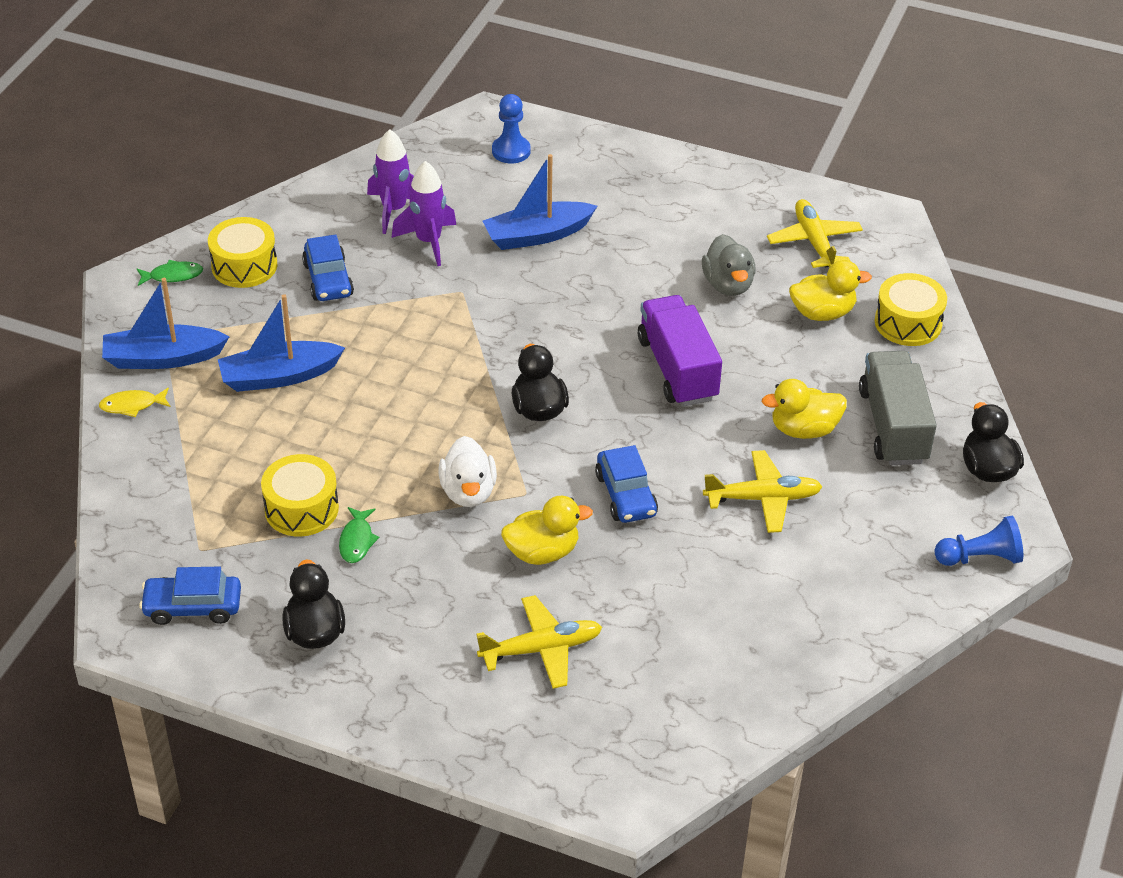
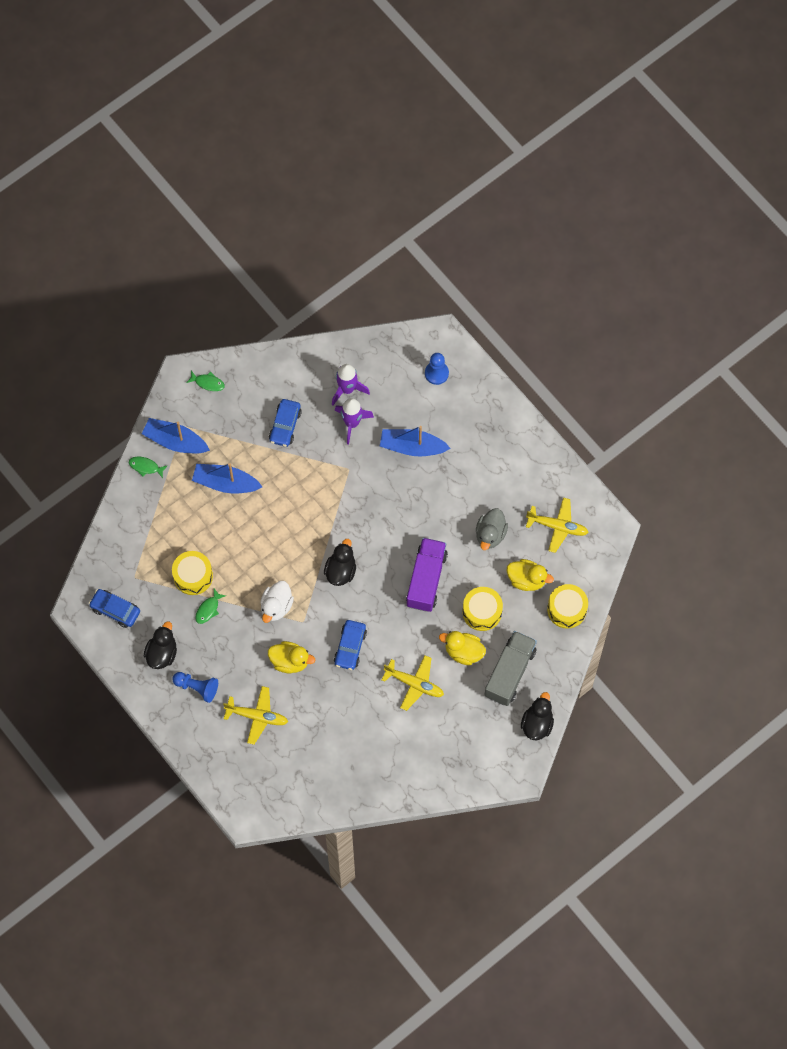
camera: 30 degrees right, 25 degrees up
yellow fish [99,388,171,417] -> green fish [129,457,168,478]
yellow drum [208,217,277,288] -> yellow drum moved to [463,587,503,631]
yellow plane [767,199,863,268] -> yellow plane turned 90 degrees clockwise [526,498,589,553]
blue pawn [935,516,1023,566] -> blue pawn moved to [172,672,218,703]

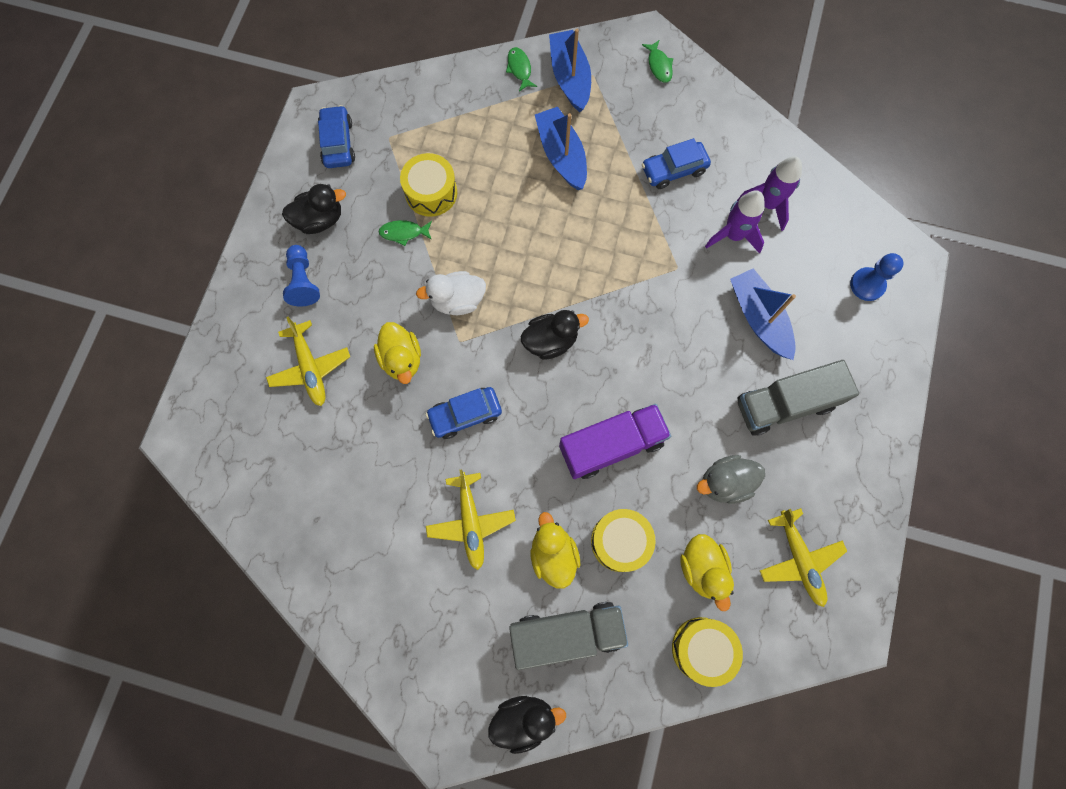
camera: 55 degrees right, 5 degrees up
none -> grey truck [737,360,859,436]

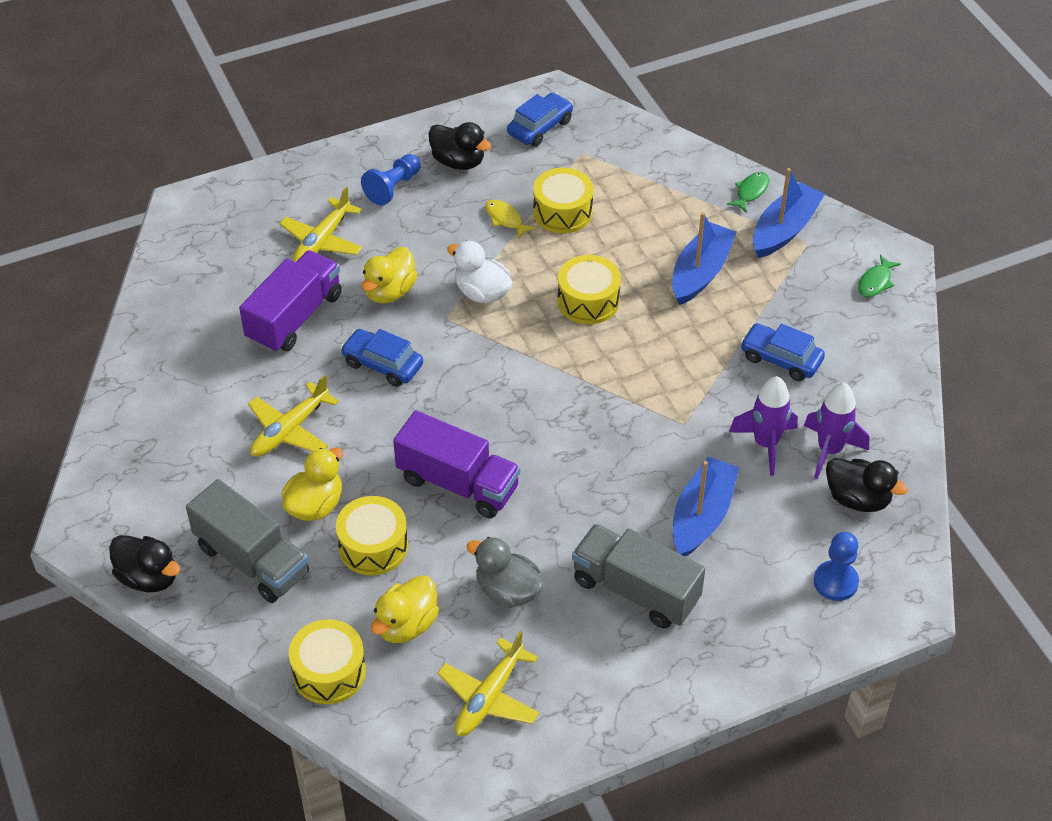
camera: 50 degrees right, 25 degrees down
green fish [378,220,432,246] -> yellow fish [485,200,536,239]
black duck [521,310,589,360] -> black duck moved to [826,458,908,512]
none -> purple truck [239,250,342,353]
none -> yellow drum [557,255,621,324]

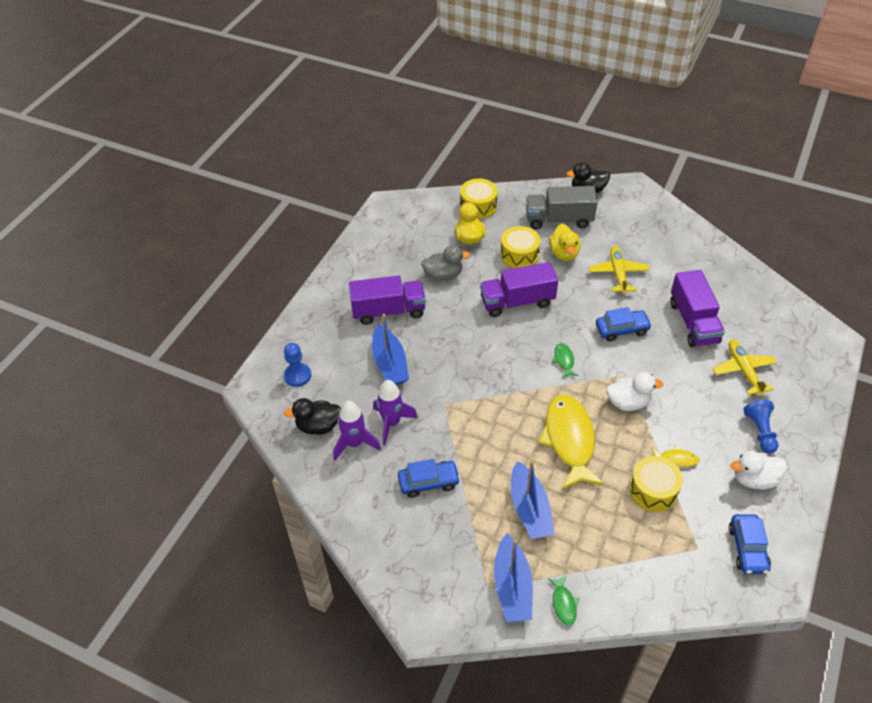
camera: 140 degrees right, 0 degrees up
yellow duck [361,247,418,304] -> none
black duck [428,122,491,170] -> white duck [731,451,787,489]
yellow plane [437,631,539,736] -> none
yellow drum [557,255,621,324] -> yellow fish [538,395,605,489]
grey truck [572,524,705,628] -> purple truck [349,276,426,325]
green fish [858,255,901,297] -> green fish moved to [552,343,578,378]

